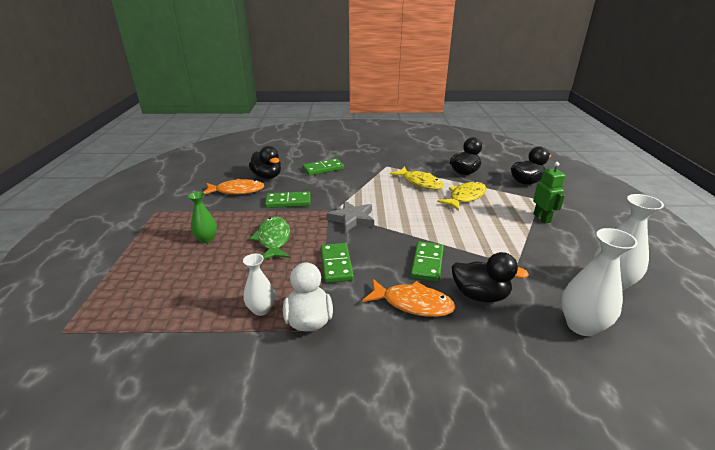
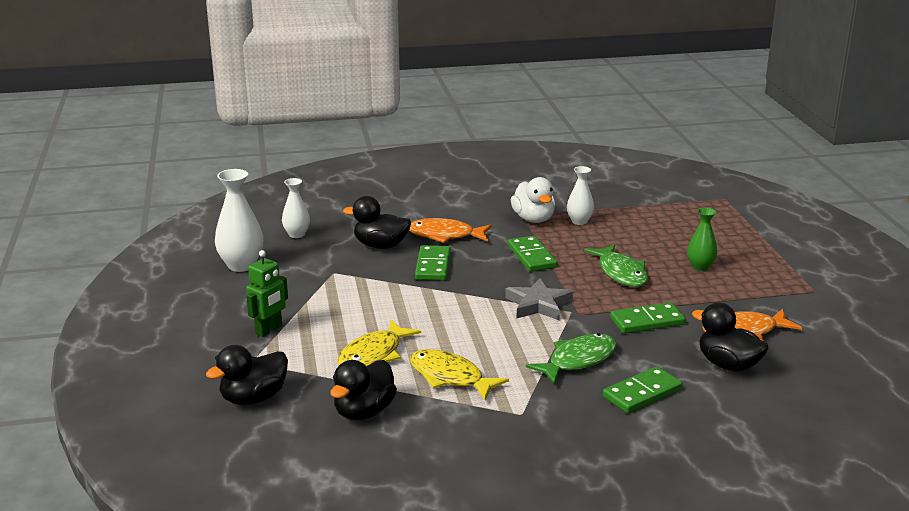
camera: 170 degrees right, 5 degrees down
green robot [533,162,565,224] -> green robot turned 120 degrees counterclockwise [246,250,288,337]
white vase [561,228,638,336] -> white vase [282,178,310,238], size x0.62
none -> green fish [526,333,617,385]

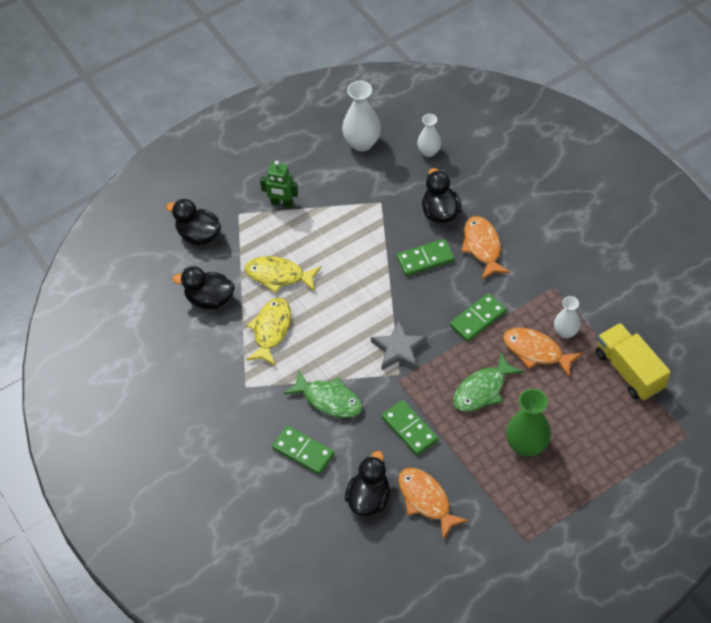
camera: 70 degrees right, 30 degrees up
white duck [511,177,555,223] -> none
green vase [687,207,717,271] -> green vase [506,389,551,457], size x1.61
none -> orange fish [503,328,582,377]
none -> yellow truck [596,323,670,401]

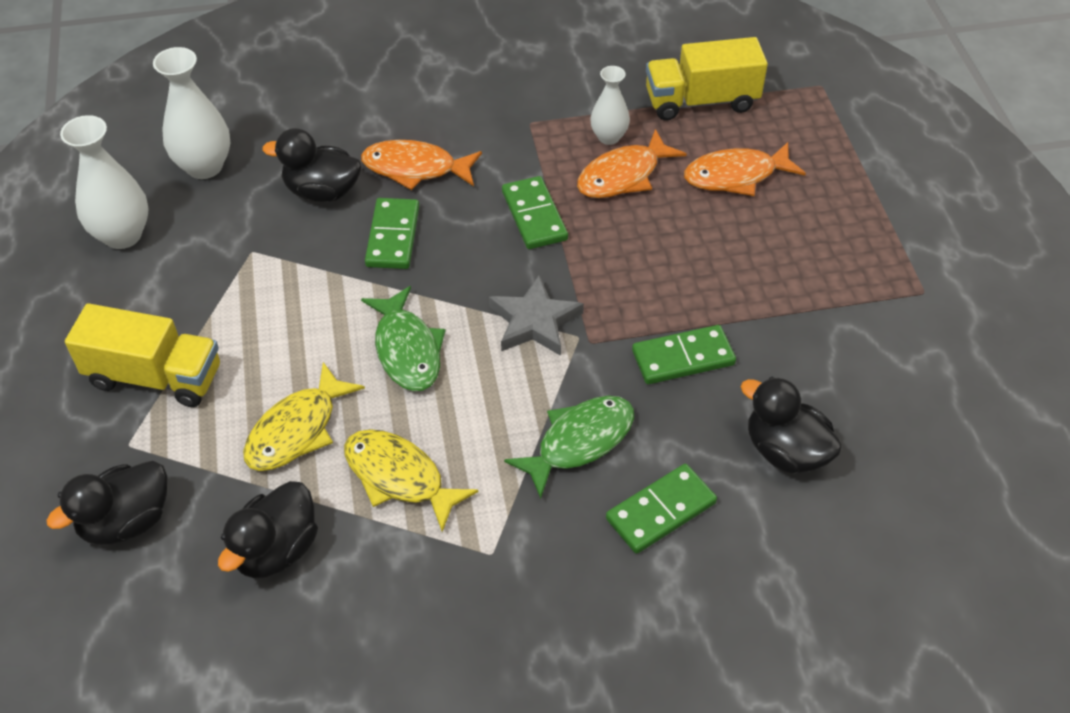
camera: 70 degrees left, 5 degrees down
green robot [260,161,298,208] -> yellow truck [65,303,220,407]
orange fish [398,468,469,539] -> orange fish moved to [684,142,806,196]
white vase [417,114,441,157] -> white vase [153,47,230,179], size x1.61
green fish [453,352,524,412] -> green fish moved to [361,286,445,391]
green vase [506,389,551,457] -> none

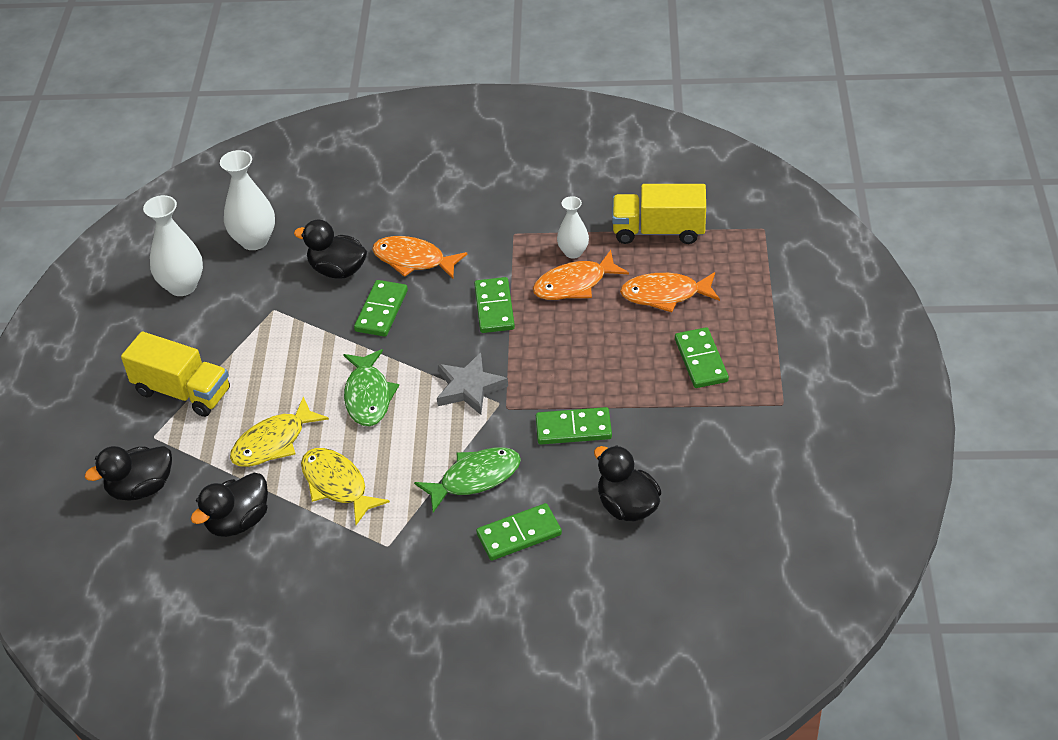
camera: 15 degrees right, 5 degrees down
none -> green domino [675,327,729,388]

